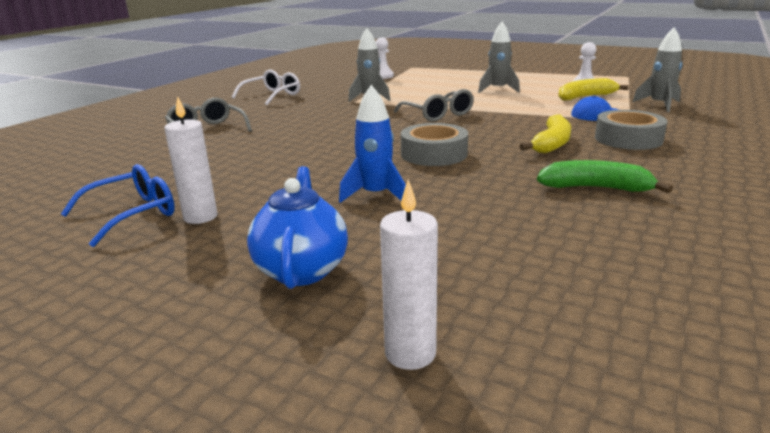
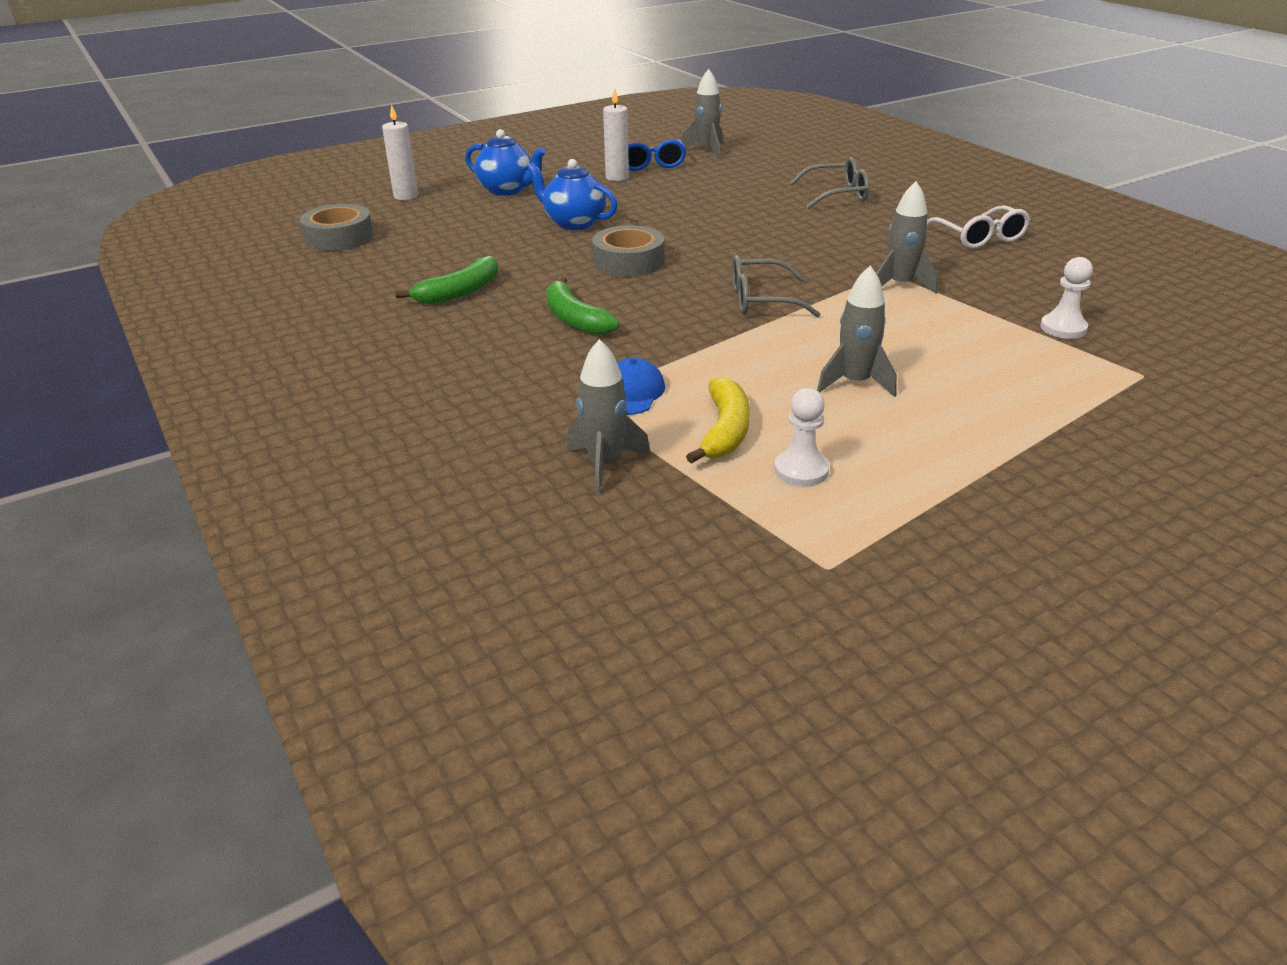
camera: 120 degrees right, 10 degrees up
blue rocket [339,85,406,203] -> blue teapot [527,159,618,230]
yellow banana [519,114,571,154] -> green banana [546,277,619,335]
grey tape [595,110,668,150] -> grey tape moved to [300,204,374,251]
none -> grey rocket [681,69,723,159]

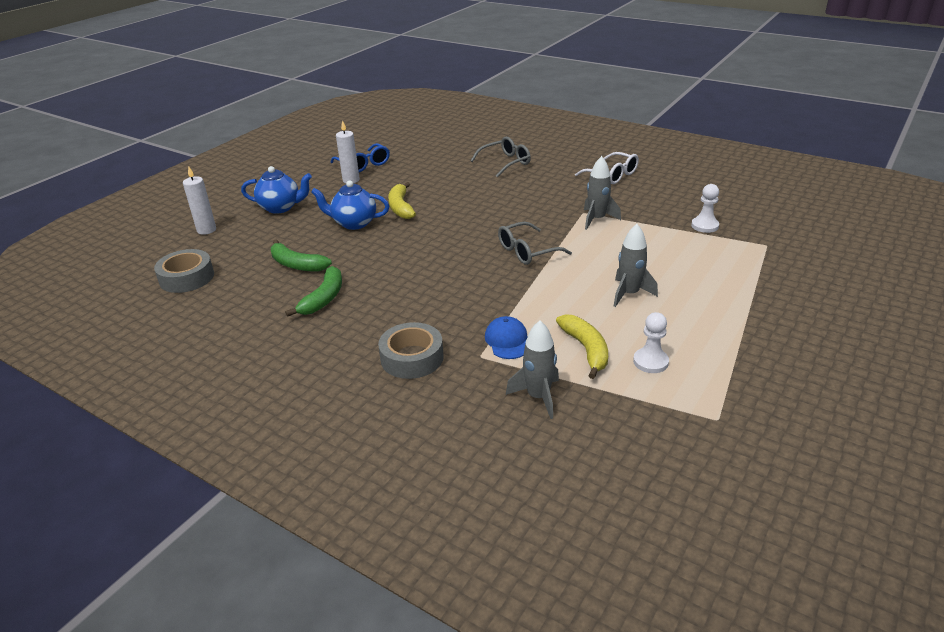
camera: 25 degrees left, 0 degrees up
green banana [546,277,619,335] -> green banana moved to [271,239,332,272]
grey tape [592,225,664,277] -> grey tape moved to [378,322,444,379]
grey rocket [681,69,723,159] -> none
none -> yellow banana [388,182,416,219]

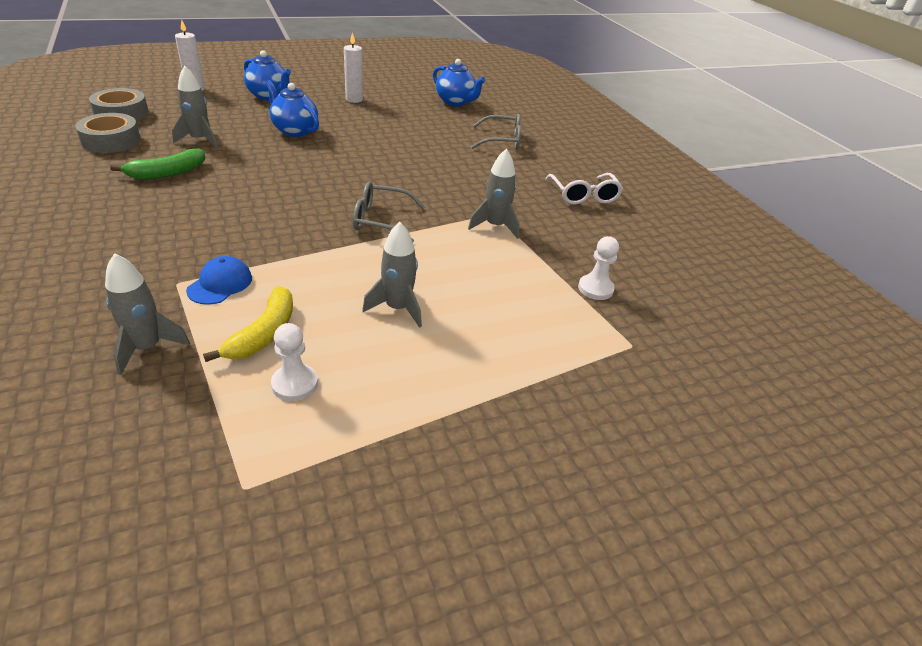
camera: 30 degrees right, 5 degrees up
green banana [271,239,332,272] -> grey rocket [172,66,218,148]
blue glasses [330,143,390,172] -> none
grey tape [378,322,444,379] -> grey tape moved to [75,113,141,153]
yellow banana [388,182,416,219] -> none
none -> blue teapot [433,59,485,106]

